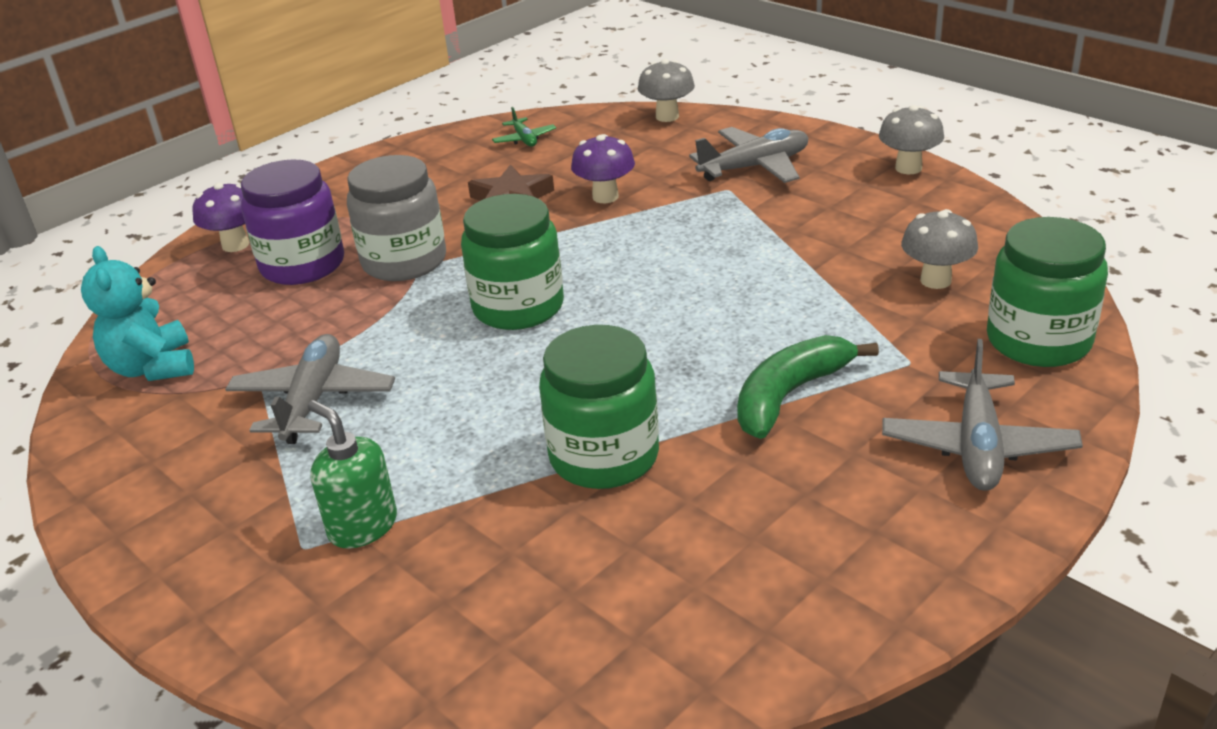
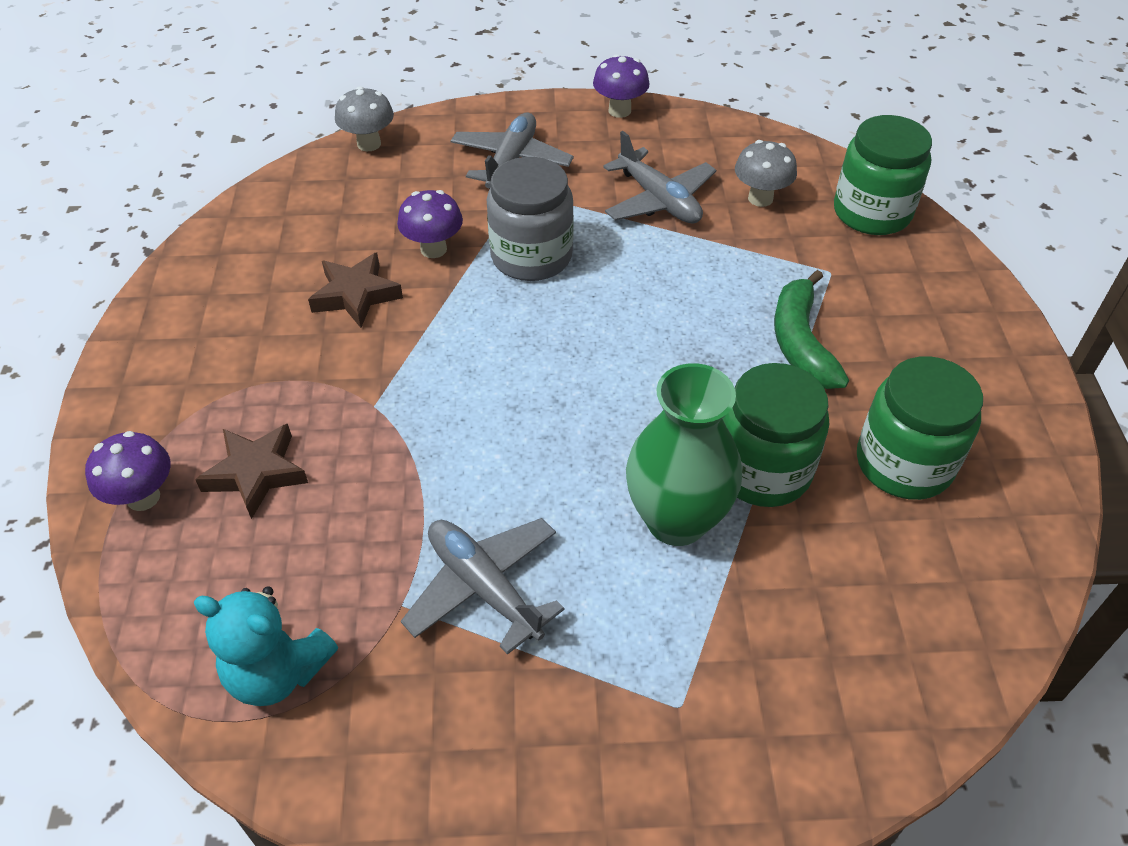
camera: 50 degrees left, 15 degrees up
purple jar [241,159,344,285] -> brown star [195,424,308,519]
green soap dispenser [308,400,397,548] -> none
grey jar [347,155,446,281] -> grey jar moved to [487,157,574,281]
green jar [461,194,564,330] -> green jar moved to [857,356,983,500]
green plane [492,107,556,147] -> none
grey mushroom [879,105,944,174] -> purple mushroom [593,54,650,118]
grey plane [882,339,1083,491] -> grey plane moved to [603,131,716,224]
none -> green vase [626,363,742,546]

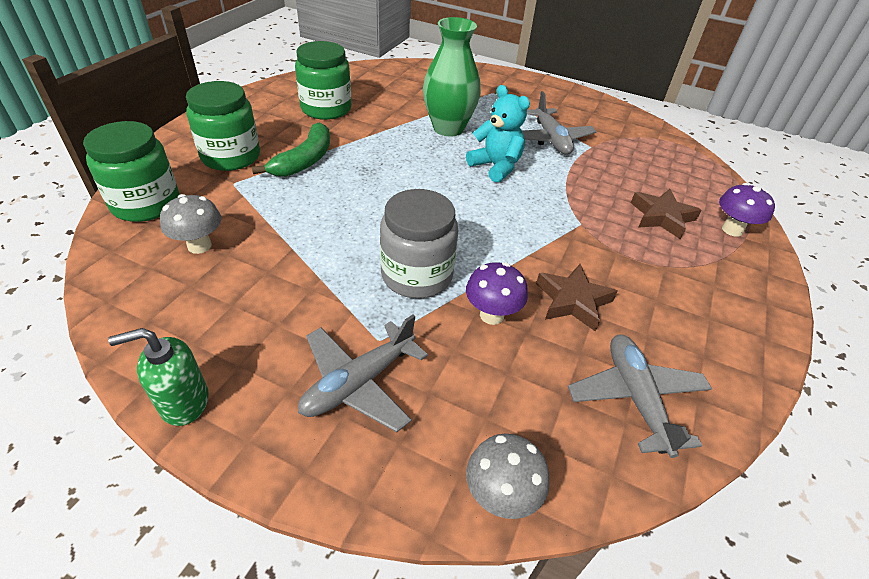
camera: 155 degrees left, 5 degrees down
turquoise teddy bear [194,586,338,706] -> turquoise teddy bear moved to [466,85,530,183]
purple mushroom [593,54,650,118] -> green soap dispenser [108,328,209,426]
grey plane [603,131,716,224] -> grey plane moved to [568,334,712,458]
green jar [722,363,829,507] -> green jar moved to [186,81,260,171]

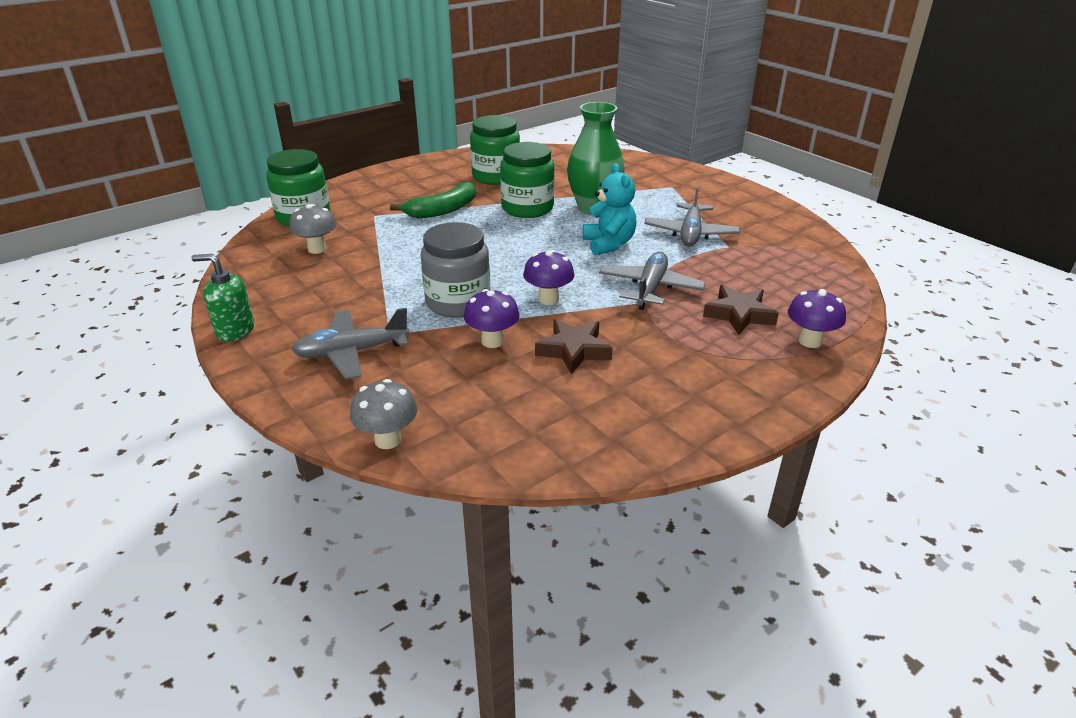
camera: 30 degrees right, 10 degrees down
green jar [186,81,260,171] -> green jar moved to [500,142,555,218]
grey plane [568,334,712,458] -> grey plane moved to [599,251,706,310]
none -> purple mushroom [523,250,575,305]

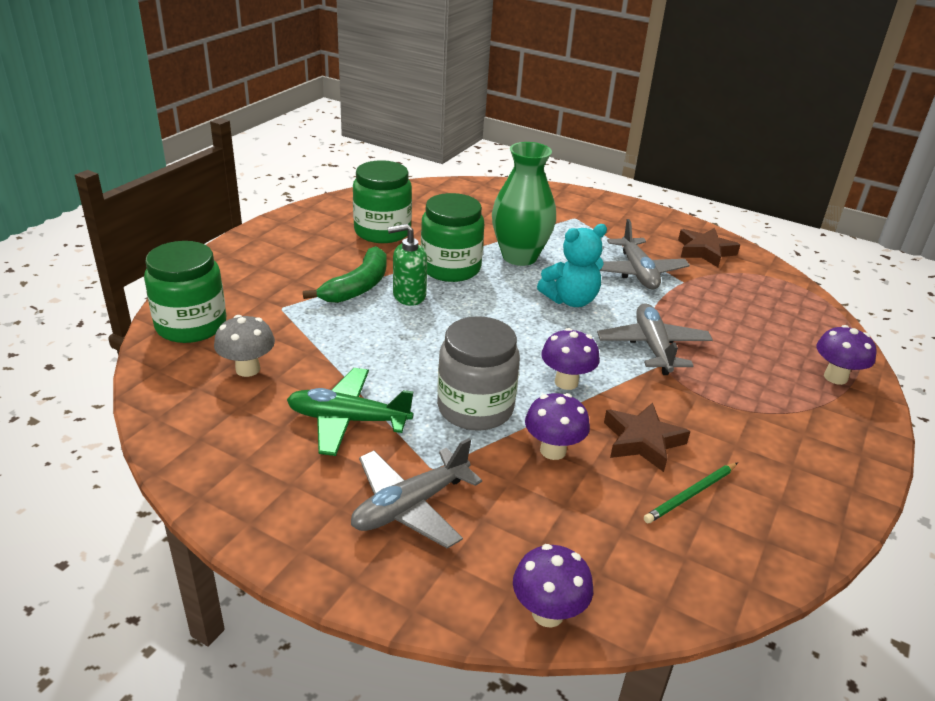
camera: 25 degrees left, 0 degrees up
green soap dispenser [192,254,254,342] -> green soap dispenser moved to [388,224,427,306]
grey mushroom [350,379,417,449] -> purple mushroom [513,544,593,628]
turquoise teddy bear [583,163,637,256] -> turquoise teddy bear turned 105 degrees clockwise [537,224,607,307]
brown star [703,285,779,335] -> brown star moved to [678,228,740,267]
none -> green plane [287,368,414,456]
none -> green pencil [644,463,738,523]

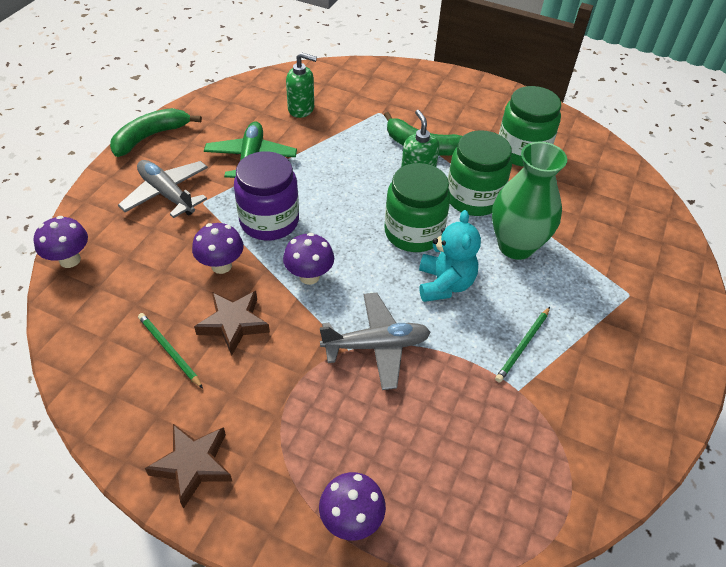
camera: 85 degrees right, 15 degrees up
green jar [144,241,226,343] -> green jar moved to [384,163,451,252]
grey mushroom [214,315,275,377] -> green soap dispenser [286,52,317,118]
grey jar [437,316,520,431] -> purple jar [234,151,299,241]
turquoise teddy bear [537,224,607,307] -> turquoise teddy bear turned 150 degrees counterclockwise [419,210,481,302]
grey plane [600,219,690,290] -> green pencil [495,307,550,382]
brown star [678,228,740,267] -> brown star moved to [145,424,232,509]
none -> green banana [110,108,202,157]

